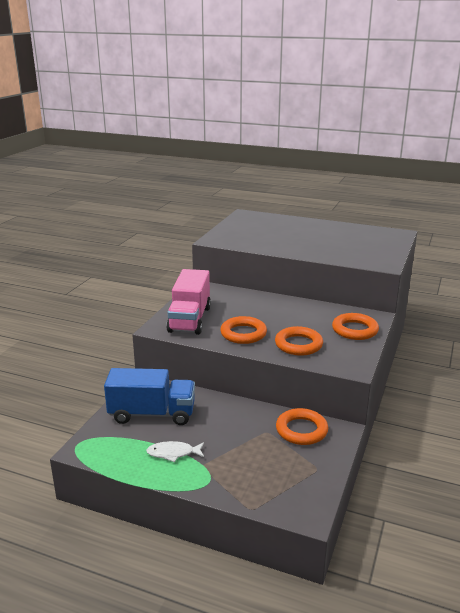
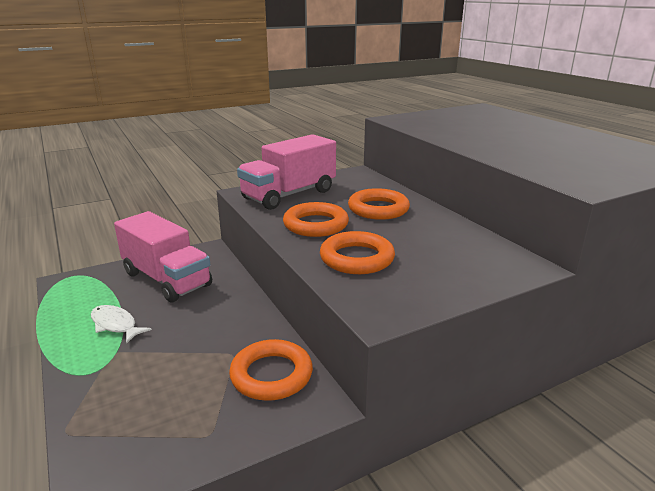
camera: 40 degrees right, 0 degrees up
blue truck [104,368,195,425] -> pink truck [114,211,212,303]
orange ring [332,313,379,340] -> orange ring moved to [348,188,410,220]

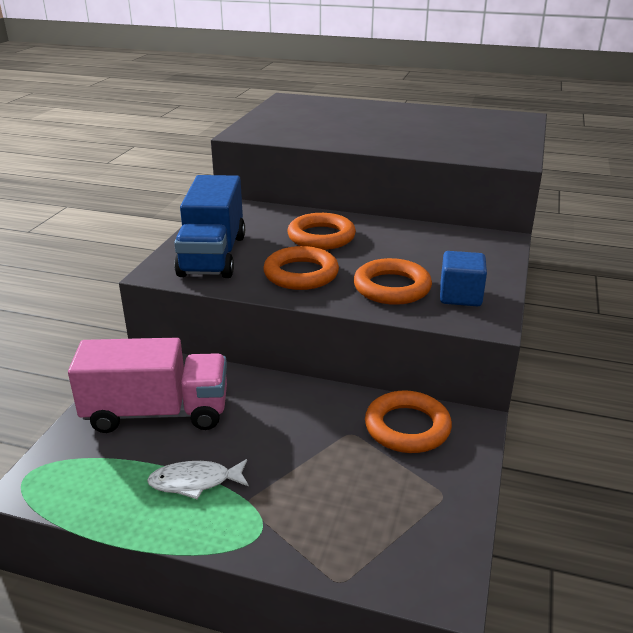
camera: 45 degrees left, 5 degrees up
pink truck [237,134,336,210] -> blue truck [174,175,245,278]
none -> blue cube [440,251,487,306]

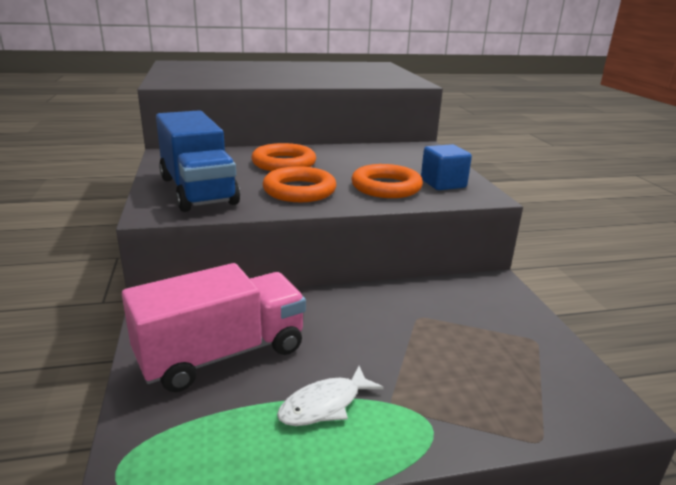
camera: 30 degrees left, 5 degrees down
orange ring [365,390,452,453] -> none

